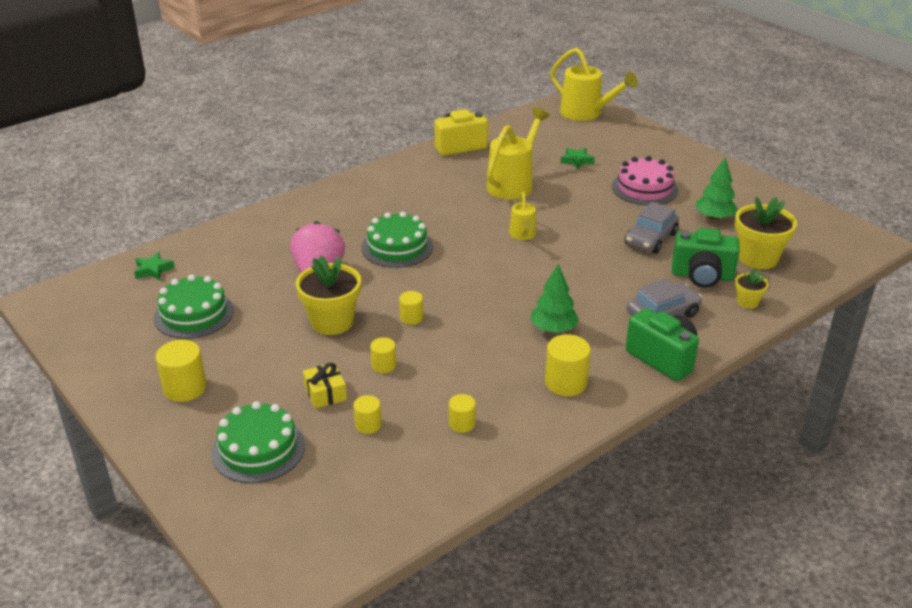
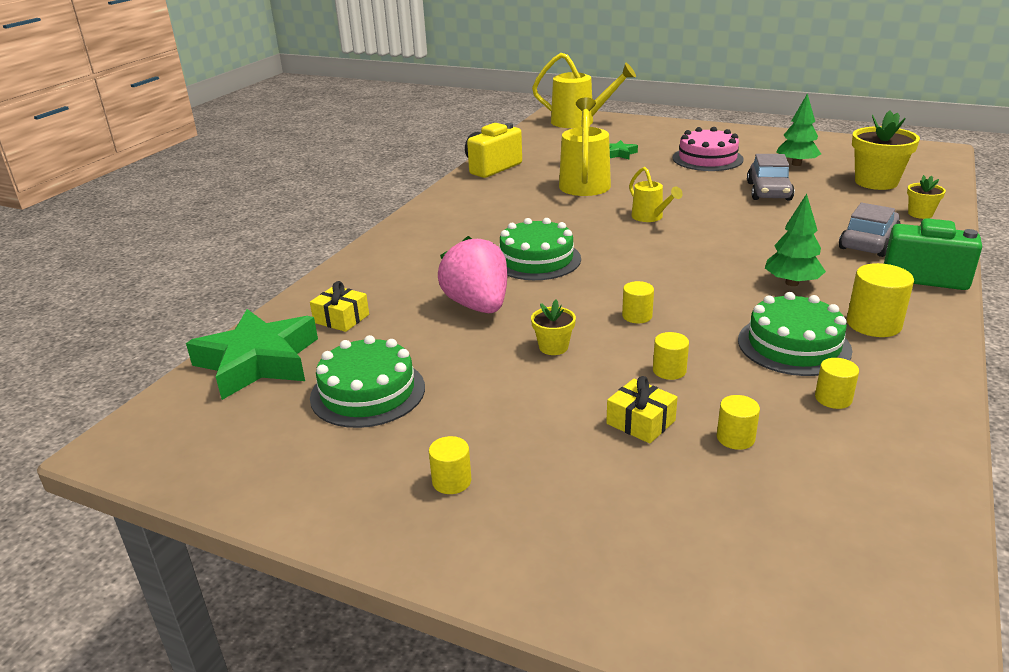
camera: 25 degrees left, 5 degrees down
green star [134,252,175,281] -> green star [186,309,318,400], size x2.21
yellow cylinder [156,340,207,402] -> yellow cylinder [429,436,471,494], size x0.60
green cake [211,401,305,483] -> green cake moved to [738,292,852,376]
yellow flower pot [296,256,361,335] -> yellow flower pot [531,300,576,355], size x0.52
green camera [672,228,740,287] -> none
none -> yellow gift [310,281,369,332]

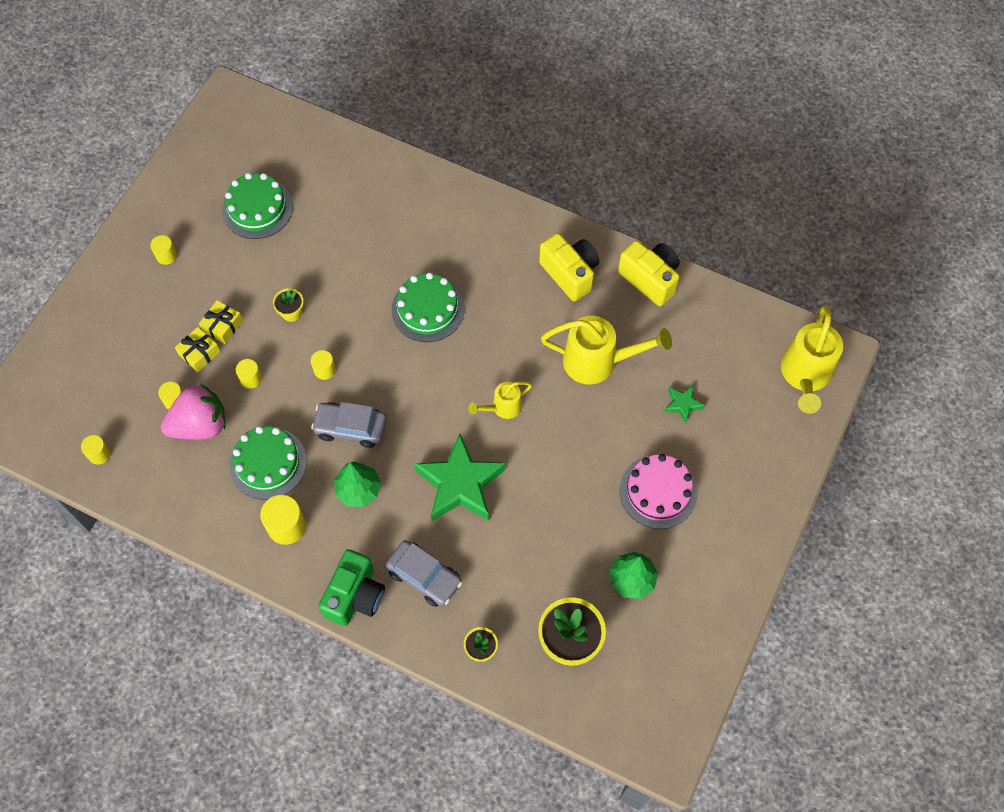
camera: 90 degrees right, 35 degrees up
green star [186,309,318,400] -> green star moved to [414,433,506,521]
yellow gift [310,281,369,332] -> yellow gift moved to [199,300,243,344]
pink strawberry [438,236,507,313] -> pink strawberry moved to [161,384,226,440]
grey car [747,154,795,201] -> grey car moved to [311,402,387,448]
yellow cylinder [815,358,859,409] -> yellow cylinder moved to [81,435,111,465]
none -> yellow camera [539,233,599,302]

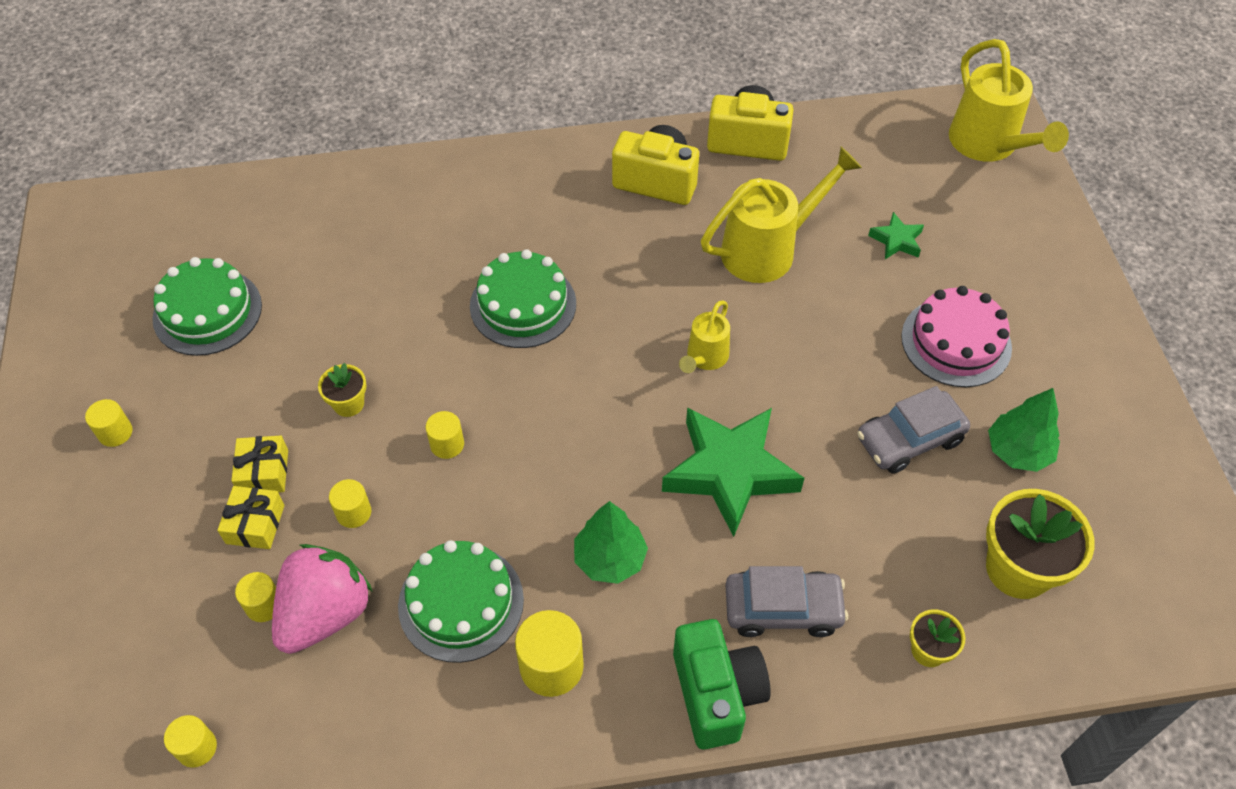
camera: 35 degrees left, 10 degrees down
grey car [311,402,387,448] -> grey car moved to [857,386,970,474]

